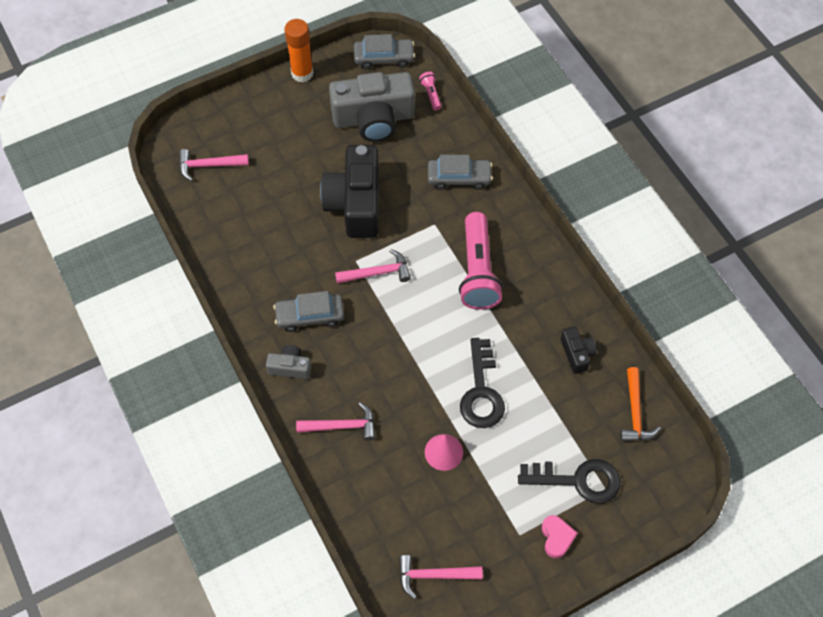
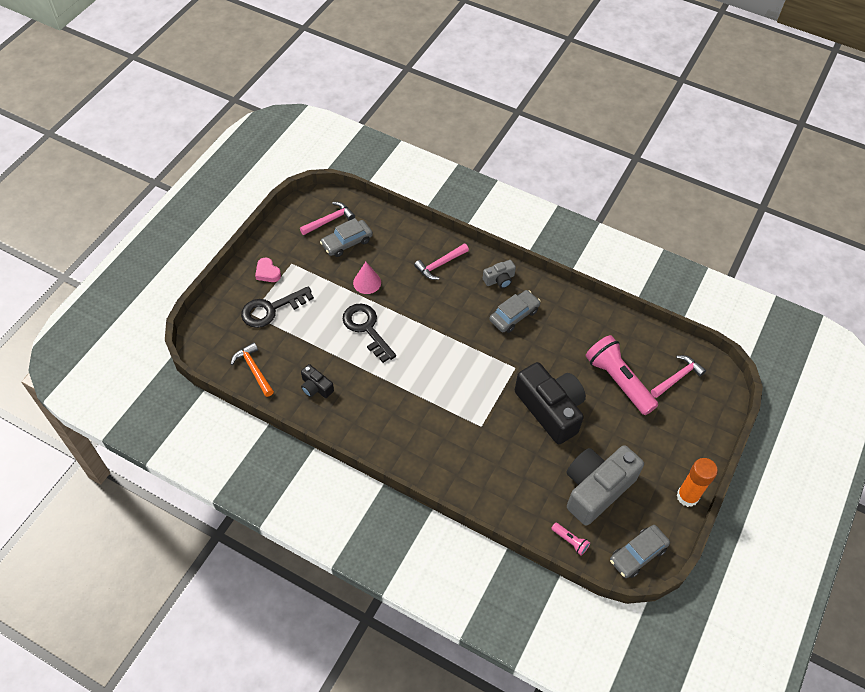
camera: 145 degrees right, 5 degrees down
pink hammer [335,249,411,284] -> none
grey car [428,155,493,190] -> grey car moved to [320,218,373,257]
pink flashlight [459,212,503,310] -> pink flashlight moved to [585,335,658,415]

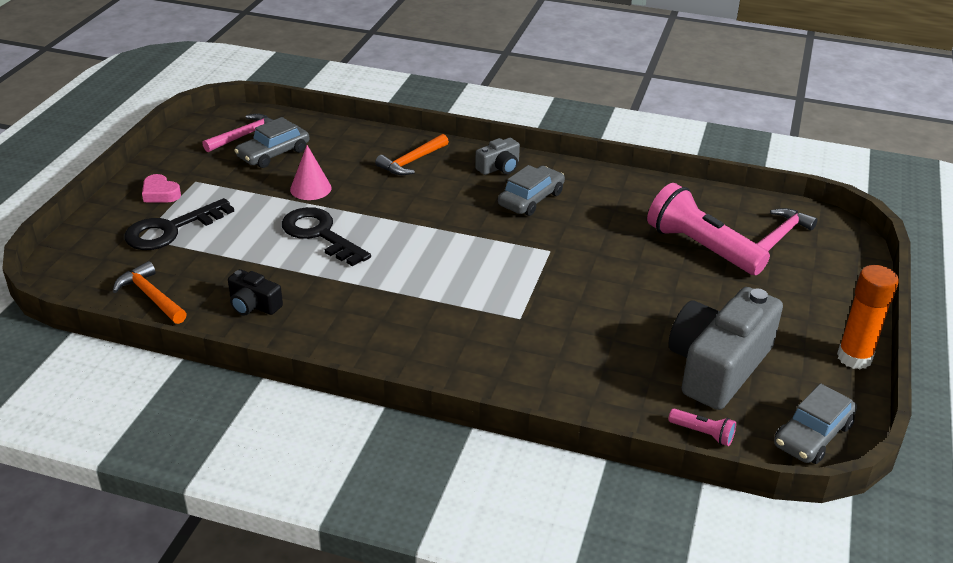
camera: 10 degrees left, 20 degrees down
pink hammer [414,244,469,280] -> orange hammer [375,134,449,175]
black camera [515,362,586,444] -> none

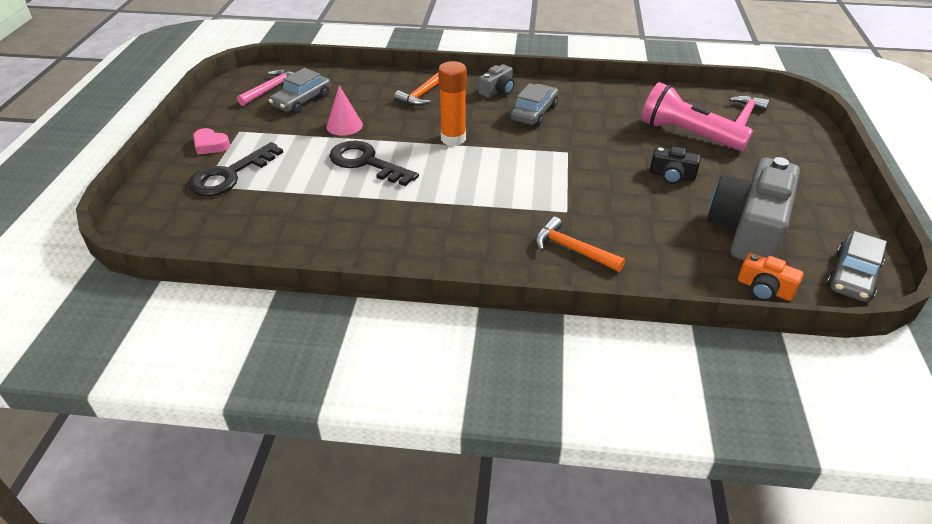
camera: 10 degrees left, 5 degrees up
orange hammer [113,261,187,324] -> orange hammer moved to [535,217,625,272]
black camera [228,269,283,315] -> black camera moved to [650,146,701,184]
pink flashlight [668,408,736,446] -> orange camera [738,253,804,301]
orange glue stick [837,265,899,369] -> orange glue stick moved to [438,61,467,146]

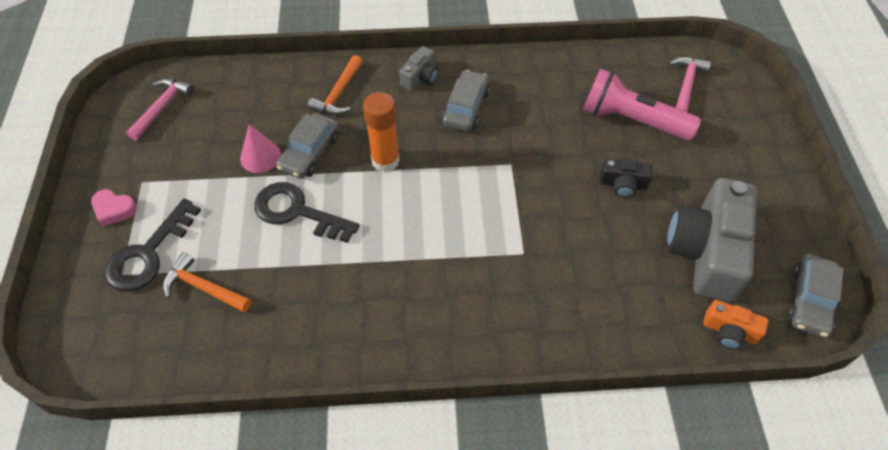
camera: 10 degrees left, 15 degrees up
grey car [269,68,331,113] -> grey car moved to [276,113,339,179]
orange hammer [535,217,625,272] -> orange hammer moved to [163,252,252,313]

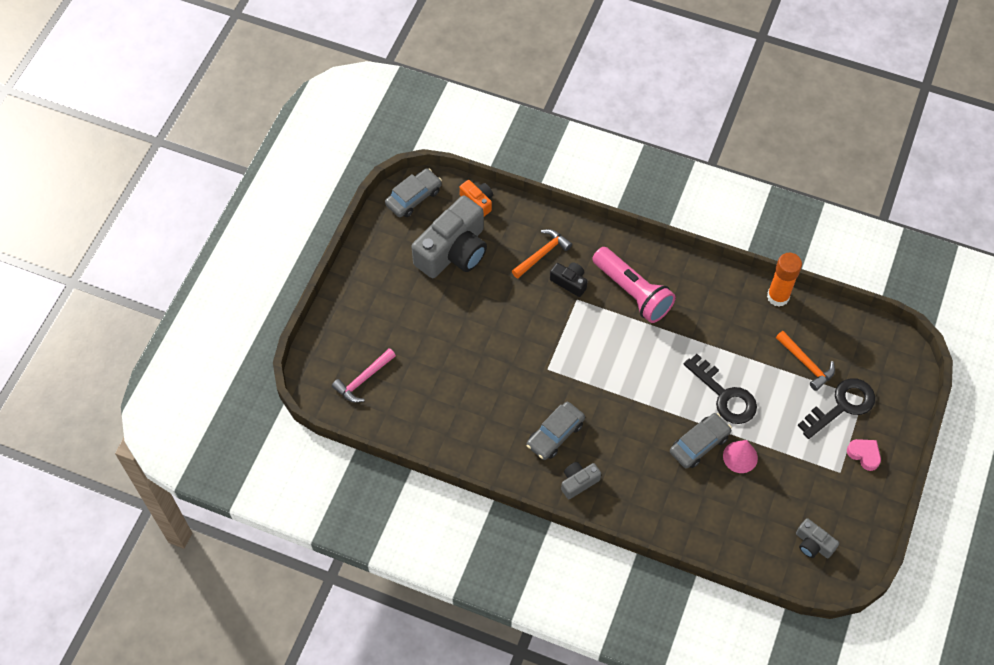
camera: 155 degrees left, 5 degrees up
pink hammer [126,78,194,140] -> grey camera [796,518,839,558]
orange hammer [308,55,363,115] -> orange hammer moved to [512,229,572,278]
orange glue stick [363,92,400,172] -> orange glue stick moved to [767,253,802,307]
pink flashlight [583,68,701,141] -> pink flashlight moved to [592,247,676,323]
black camera [600,158,652,198] -> black camera moved to [550,262,587,297]

